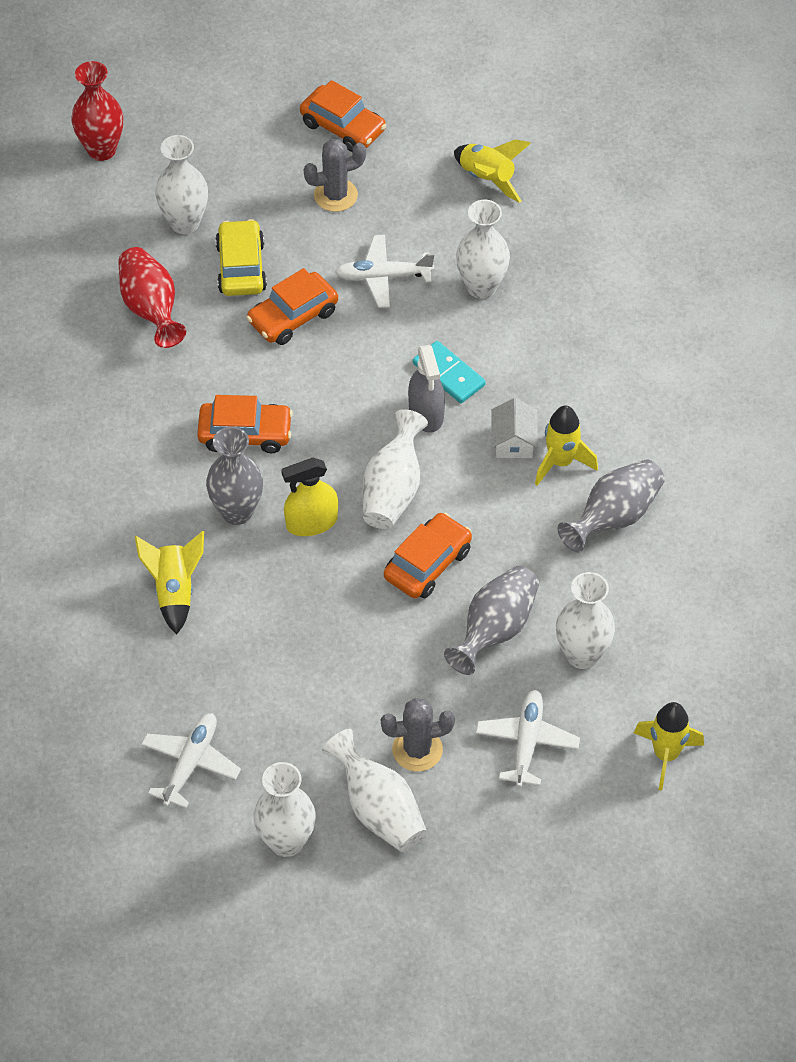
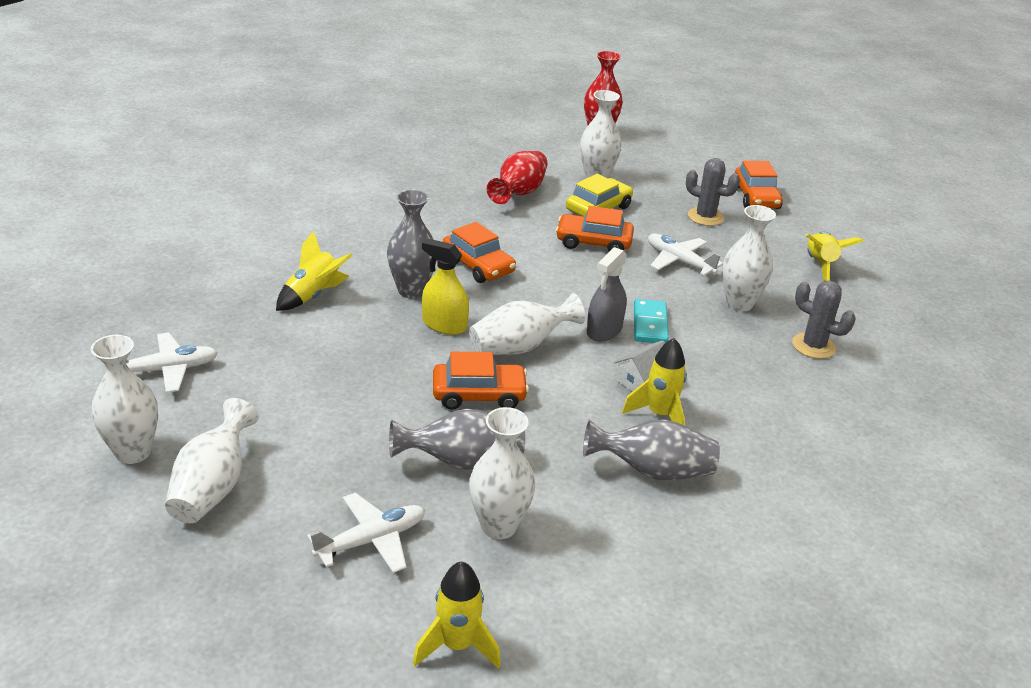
camera: 45 degrees right, 20 degrees down
grey cactus [381,698,455,772] -> grey cactus moved to [792,281,856,359]

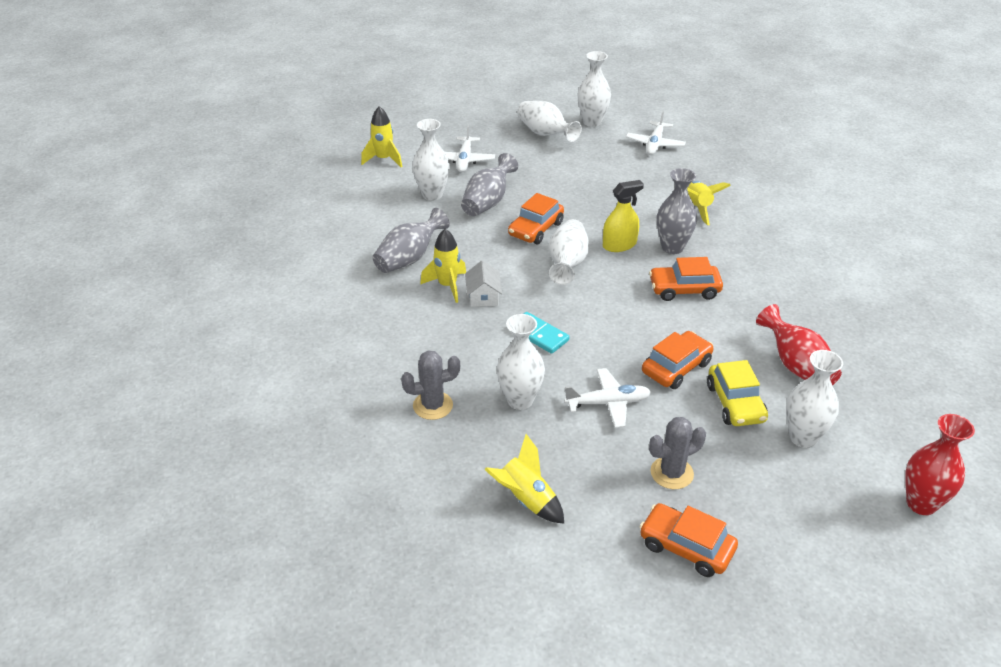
camera: 130 degrees right, 5 degrees up
grey spray bottle [587,247,627,341] -> none

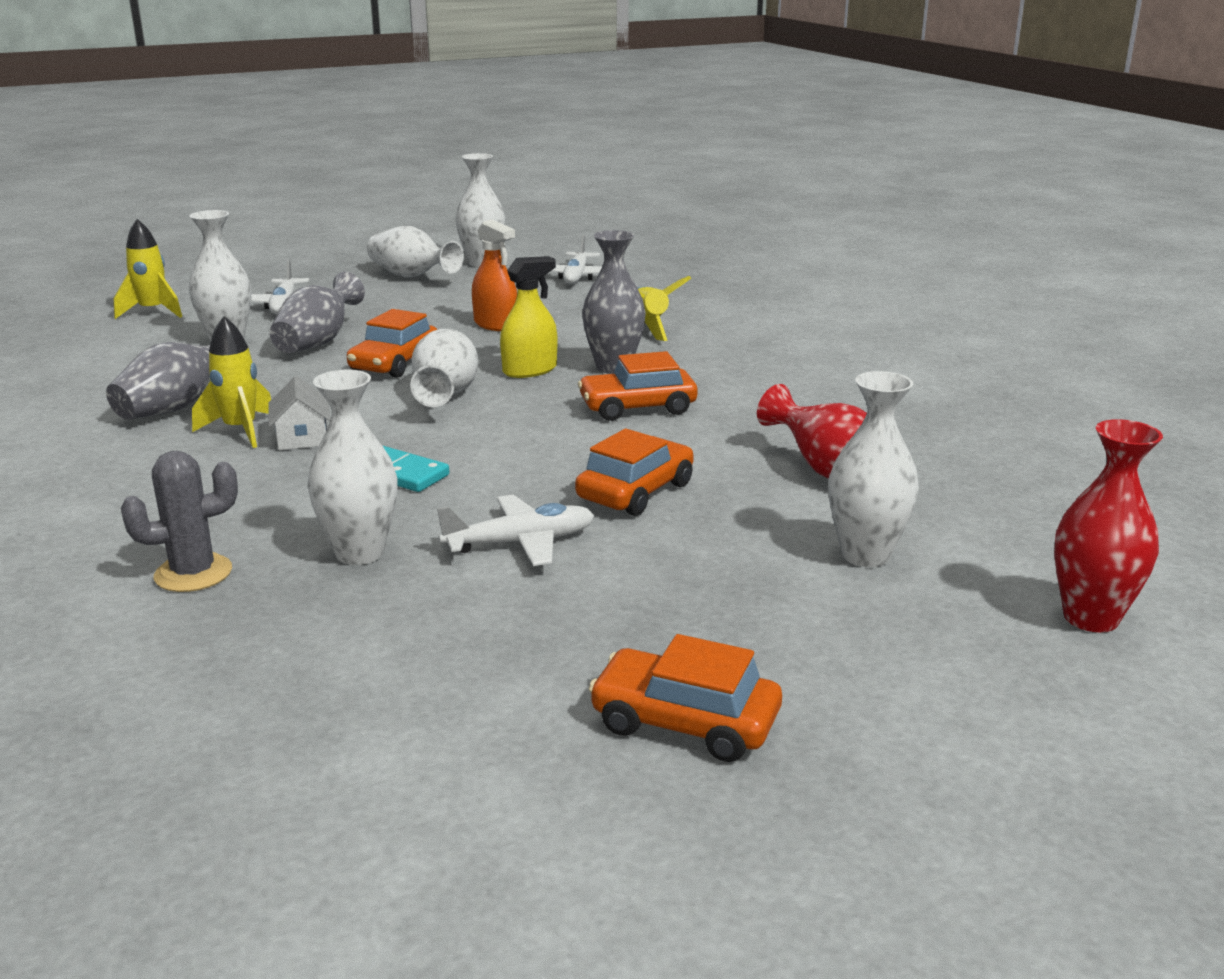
camera: 10 degrees left, 15 degrees down
yellow rocket [484,434,564,523] -> none
grey cactus [649,417,706,489] -> none
yellow car [707,360,768,426] -> none
none -> orange spray bottle [472,220,517,331]

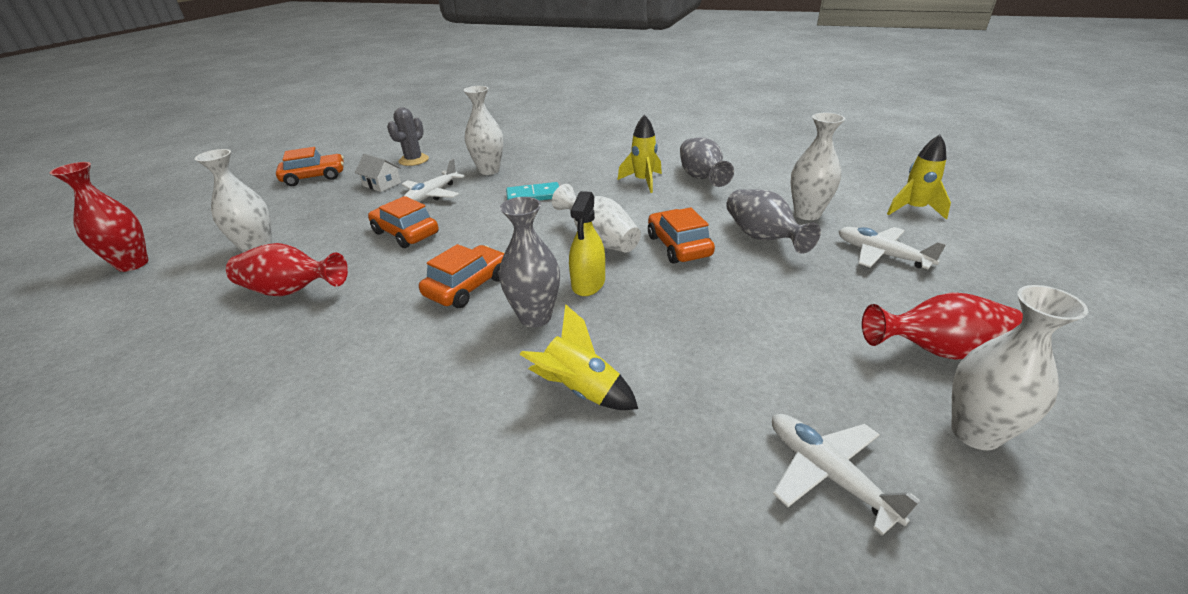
camera: 140 degrees right, 10 degrees up
grey cactus [121,451,238,592] -> grey cactus moved to [387,107,429,166]
white house [268,376,331,450] -> white house moved to [355,154,401,192]
white vase [367,226,464,277] -> red vase [862,292,1023,360]
orange spray bottle [472,220,517,331] -> none
orange car [575,429,694,516] -> orange car turned 135 degrees clockwise [368,196,438,248]

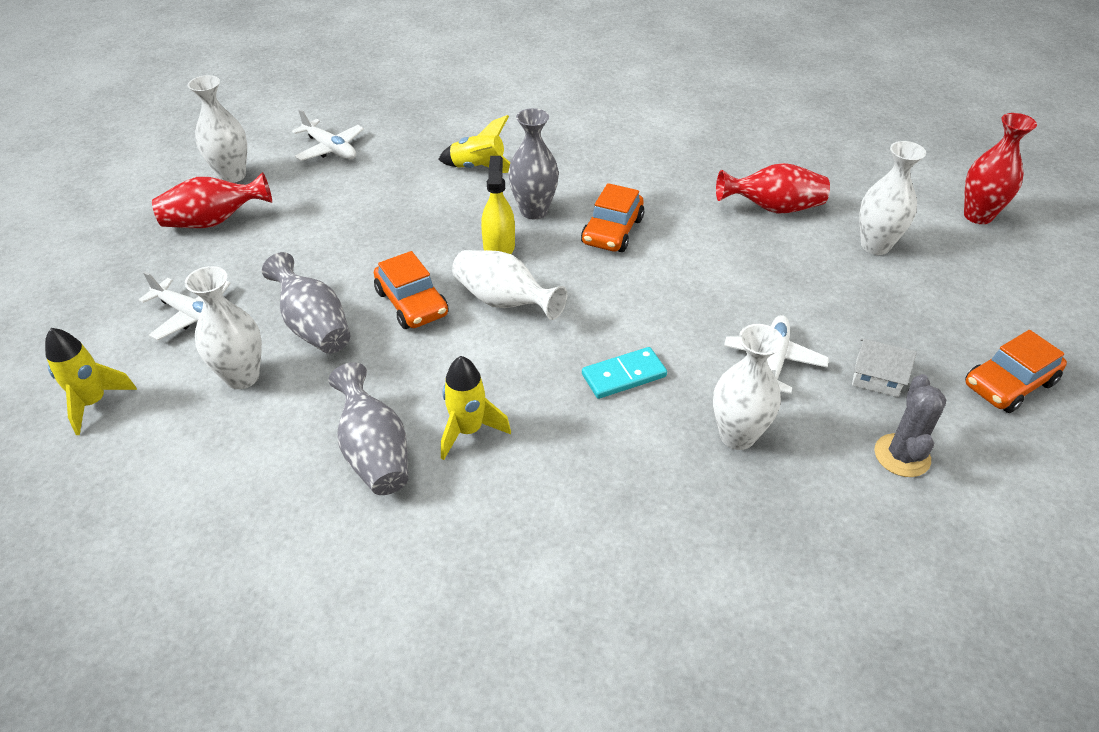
camera: 165 degrees right, 10 degrees up
orange car [368,196,438,248] -> none

